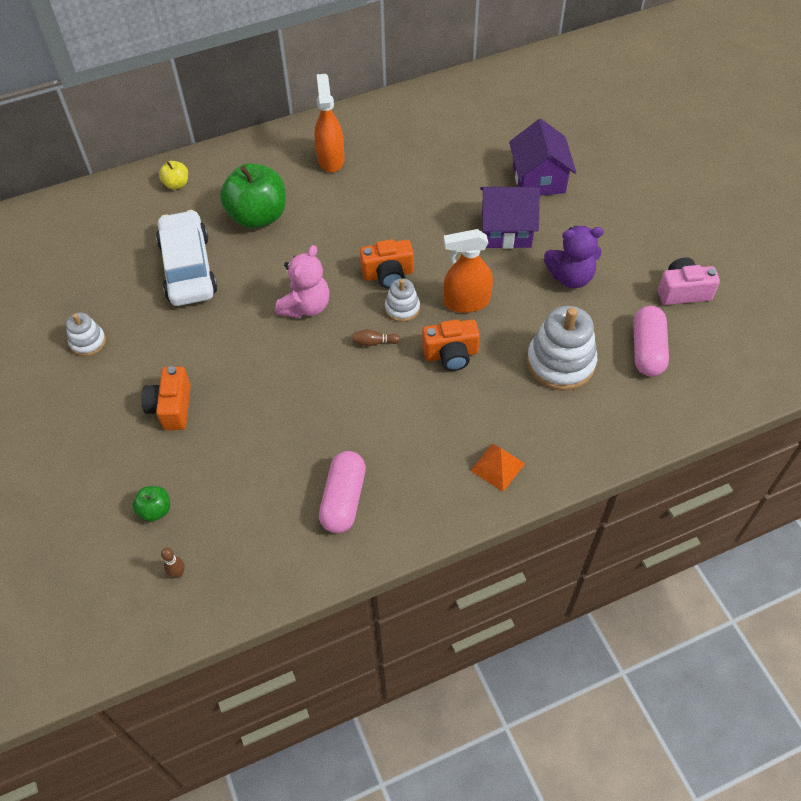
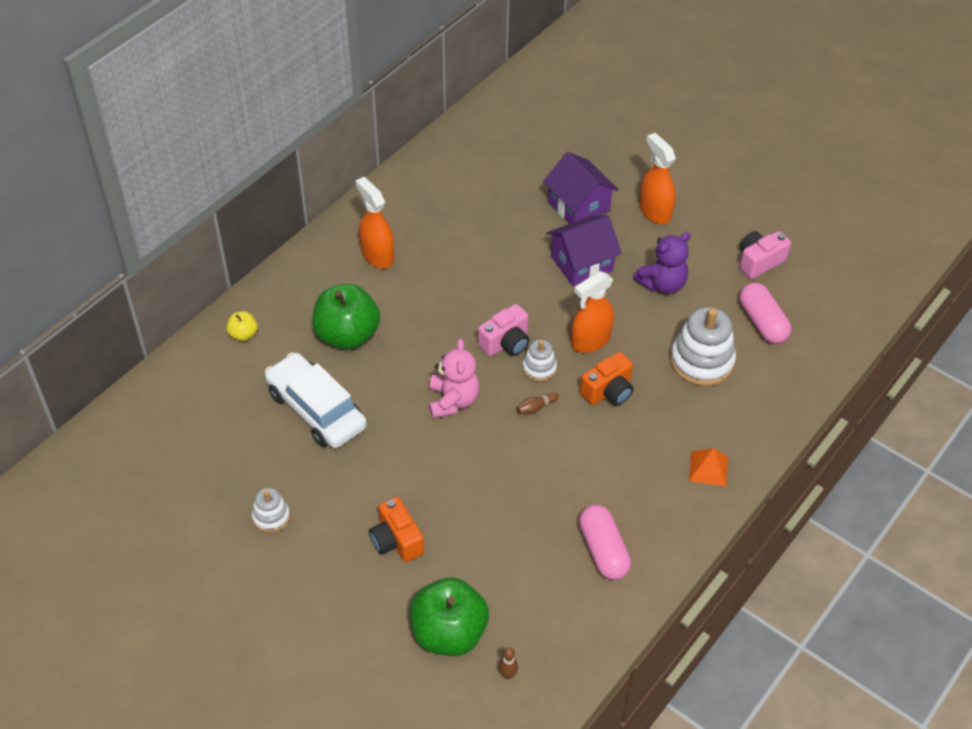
camera: 30 degrees left, 5 degrees down
green apple [133,486,170,522] -> green apple [410,577,489,656], size x2.18
orange camera [360,239,414,289] -> pink camera [478,304,529,356]
none -> orange spray bottle [639,133,676,224]

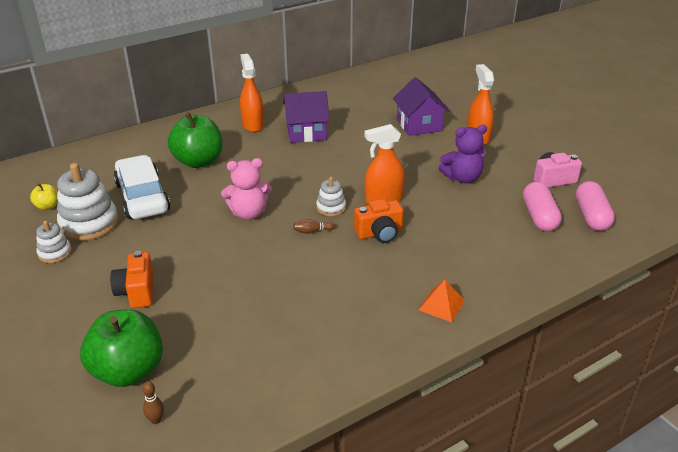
camera: 20 degrees right, 15 degrees down
yellow apple [226,311,258,341] -> yellow apple moved to [30,183,58,210]
pink teddy bear [429,339,479,419] -> pink teddy bear turned 60 degrees clockwise [221,158,272,220]
pink camera [478,304,529,356] -> none
purple house [546,215,622,286] -> purple house moved to [283,91,330,143]
pink capsule [579,505,631,580] -> pink capsule moved to [576,181,615,231]
white stacking toy [670,307,736,386] -> white stacking toy moved to [57,163,118,241]

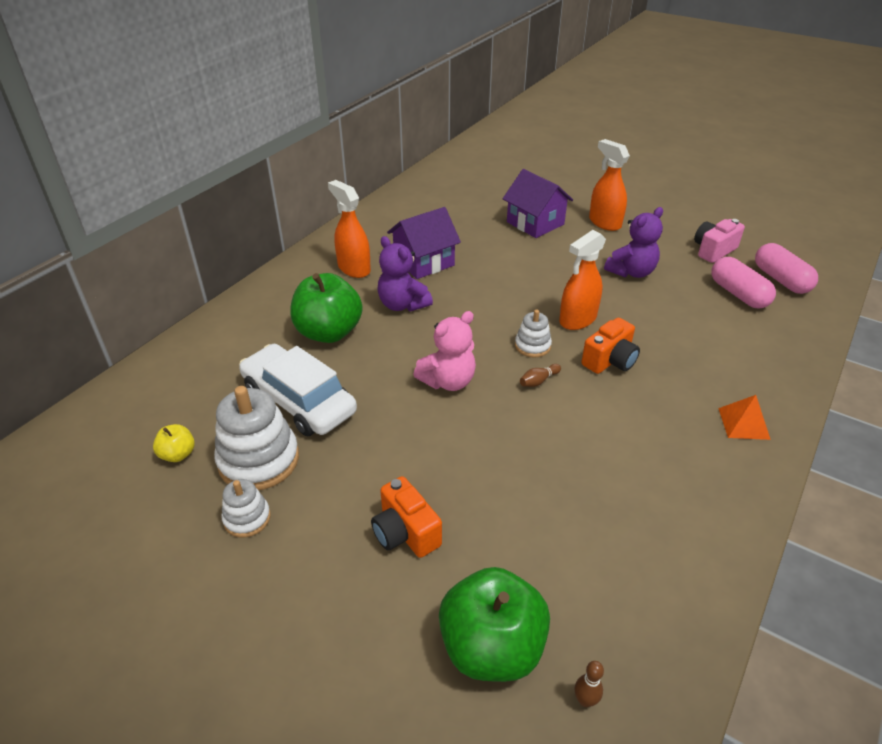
camera: 25 degrees left, 5 degrees up
none -> purple teddy bear [377,236,433,312]

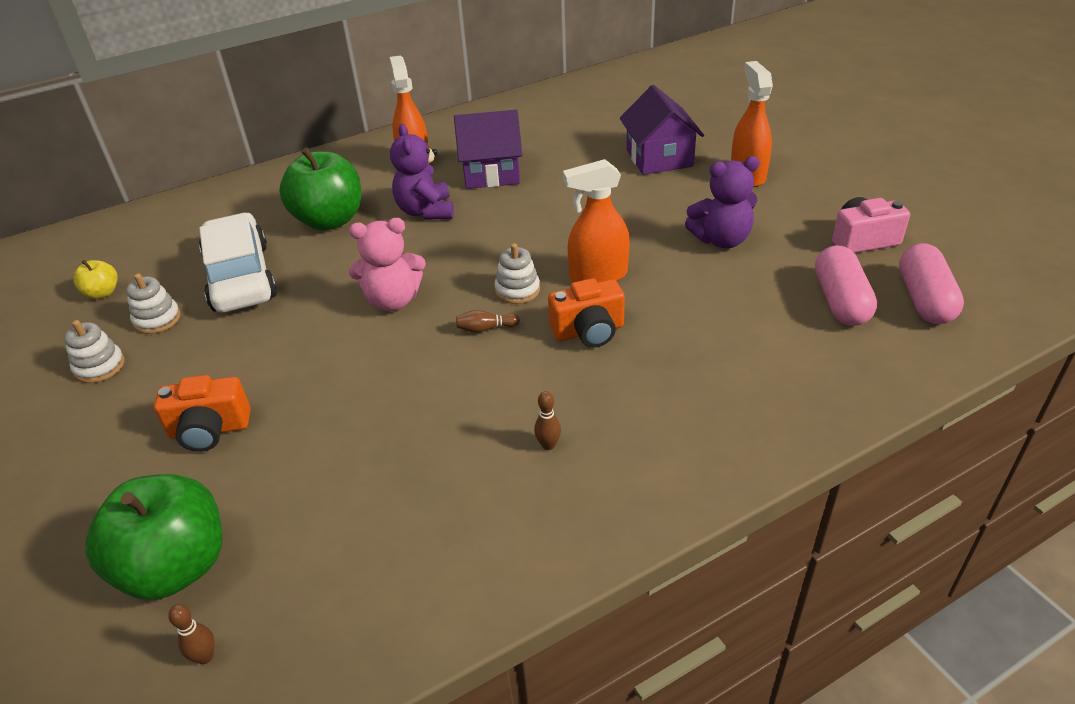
camera: 30 degrees right, 0 degrees up
white stacking toy [214,386,299,490] -> white stacking toy [126,273,181,334], size x0.54
orange camera [371,476,442,558] -> orange camera turned 90 degrees counterclockwise [154,375,251,452]
orange pyramid [718,395,771,440] -> none
none -> brown bowling pin [534,391,561,450]

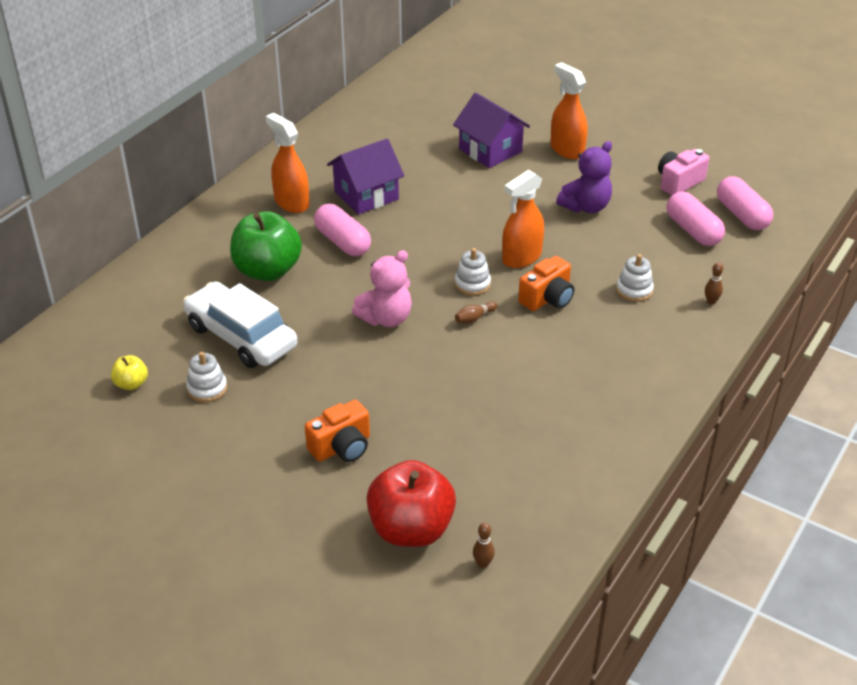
camera: 30 degrees left, 0 degrees up
white stacking toy [64,320,125,383] -> white stacking toy moved to [616,254,654,302]
green apple [85,474,222,600] -> red apple [367,460,456,547]
purple teddy bear [390,124,454,220] -> pink capsule [314,204,371,256]
brown bowling pin [534,391,561,450] -> brown bowling pin moved to [705,262,723,305]

